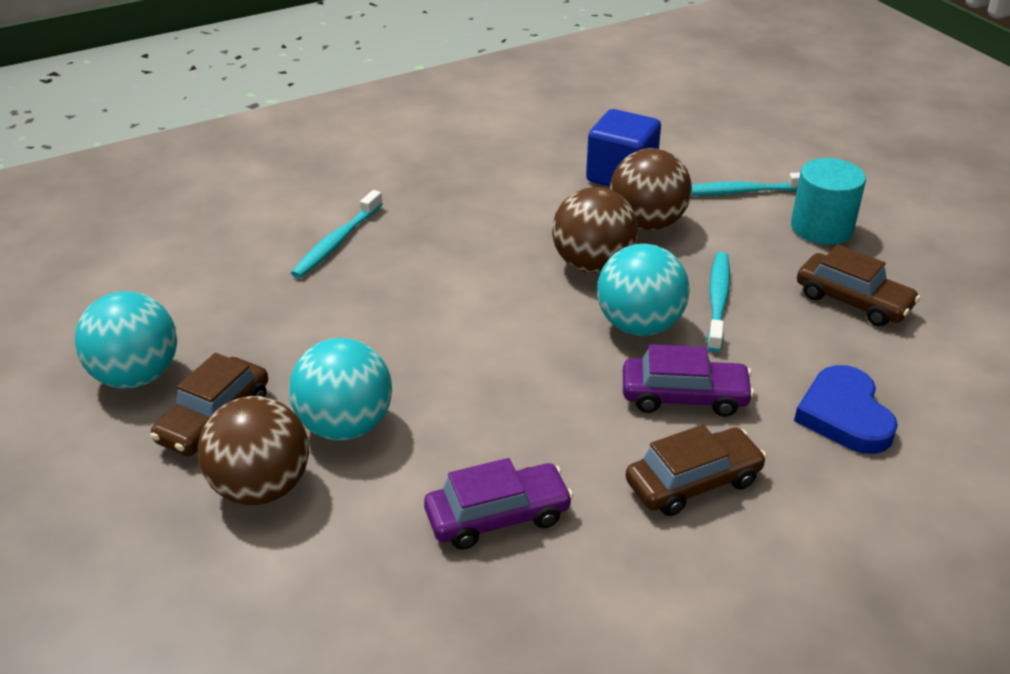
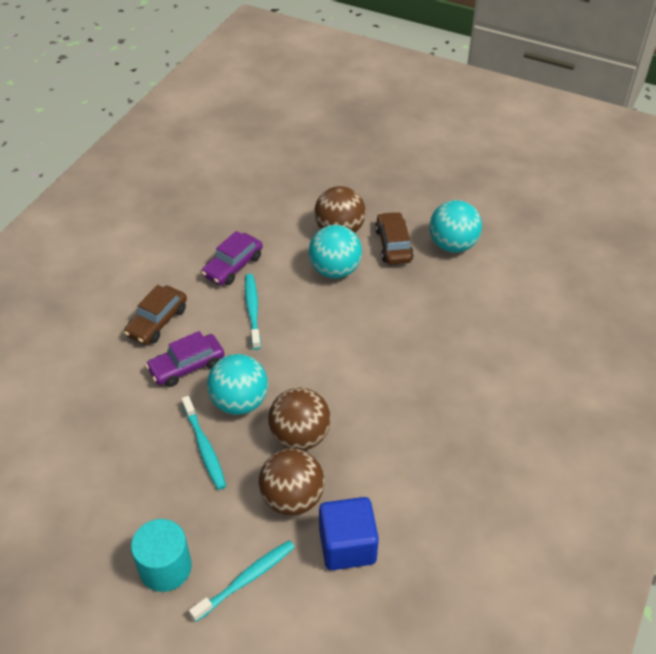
camera: 145 degrees right, 10 degrees up
turquoise toothbrush [291,190,383,278] -> turquoise toothbrush moved to [245,274,261,350]
blue heart [794,365,898,454] -> none
brown car [797,244,920,326] -> none

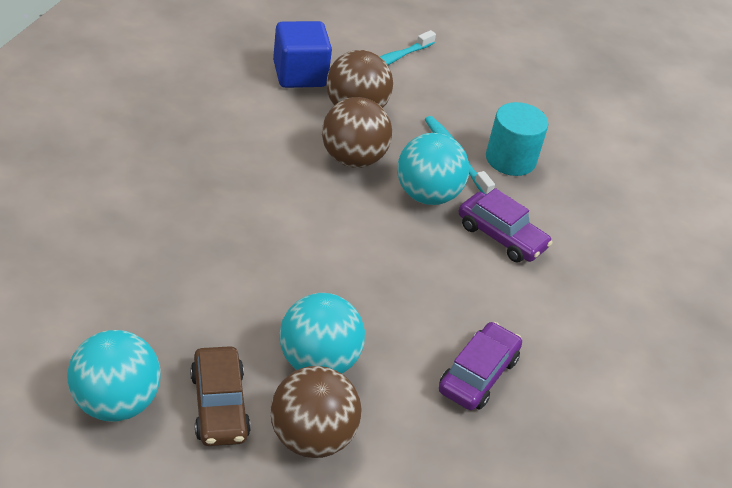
camera: 170 degrees right, 5 degrees down
brown car [124,285,187,345] -> none
turquoise cylinder [131,519,192,592] -> turquoise cylinder moved to [486,102,548,176]
purple car [145,331,224,387] -> purple car turned 75 degrees clockwise [459,188,552,262]
turquoise toothbrush [245,274,261,350] -> none

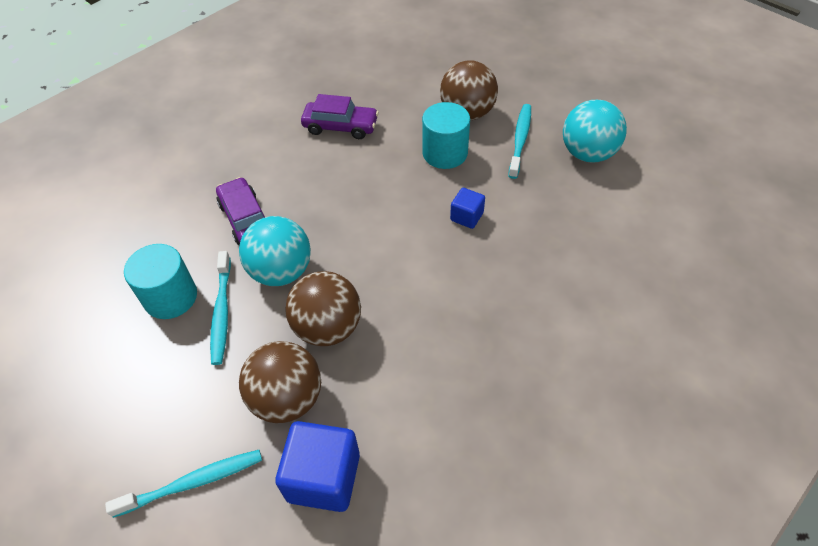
camera: 150 degrees left, 10 degrees up
brown car [190,346,251,446] -> turquoise toothbrush [508,104,531,179]
turquoise ball [279,293,365,374] -> turquoise cylinder [422,102,470,169]
purple car [439,322,522,410] -> purple car turned 135 degrees counterclockwise [301,94,379,139]
none -> blue cube [450,188,485,229]

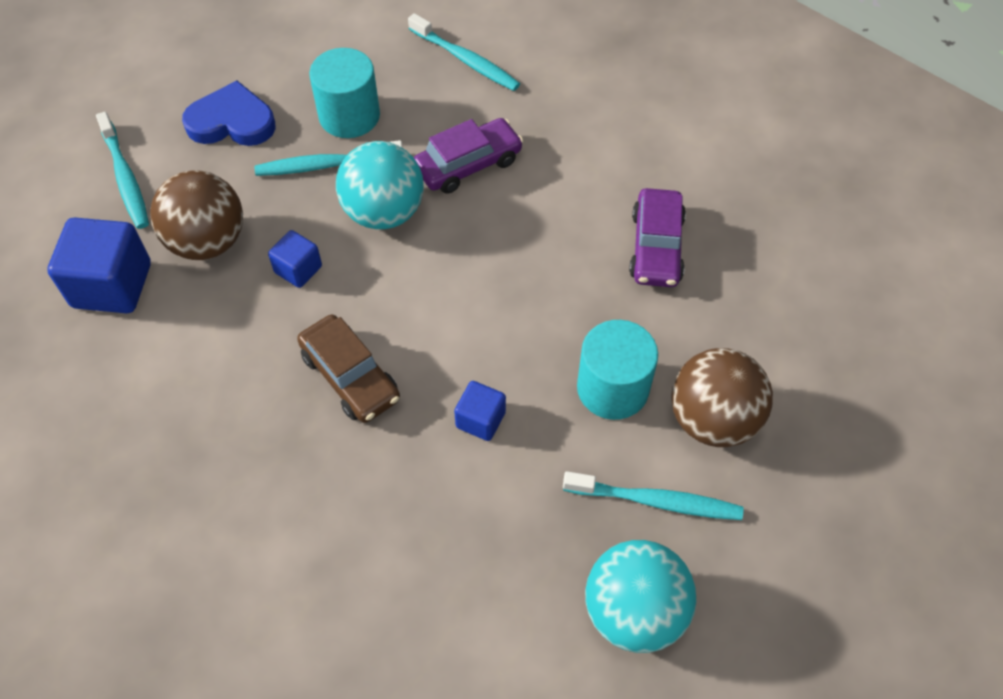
camera: 85 degrees right, 5 degrees up
brown ball [285,271,361,346] -> blue cube [268,230,322,288]
none -> blue heart [182,80,276,146]
none -> brown car [297,315,400,423]
none -> turquoise toothbrush [408,13,520,91]

